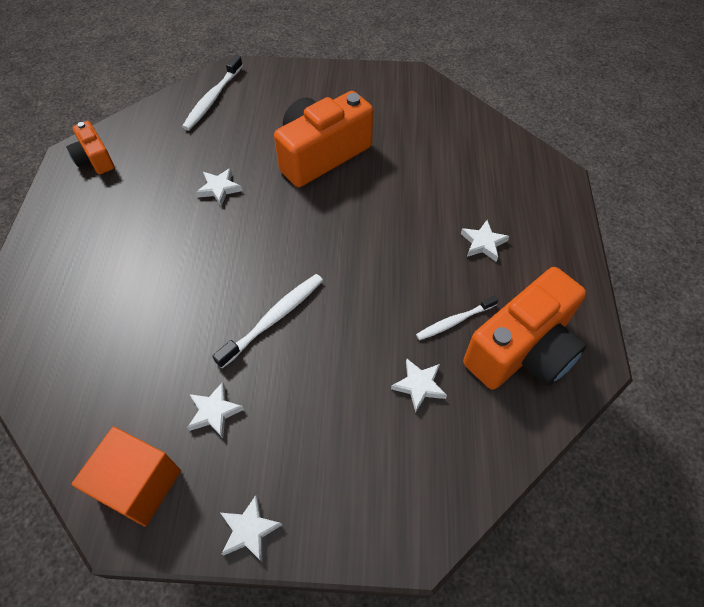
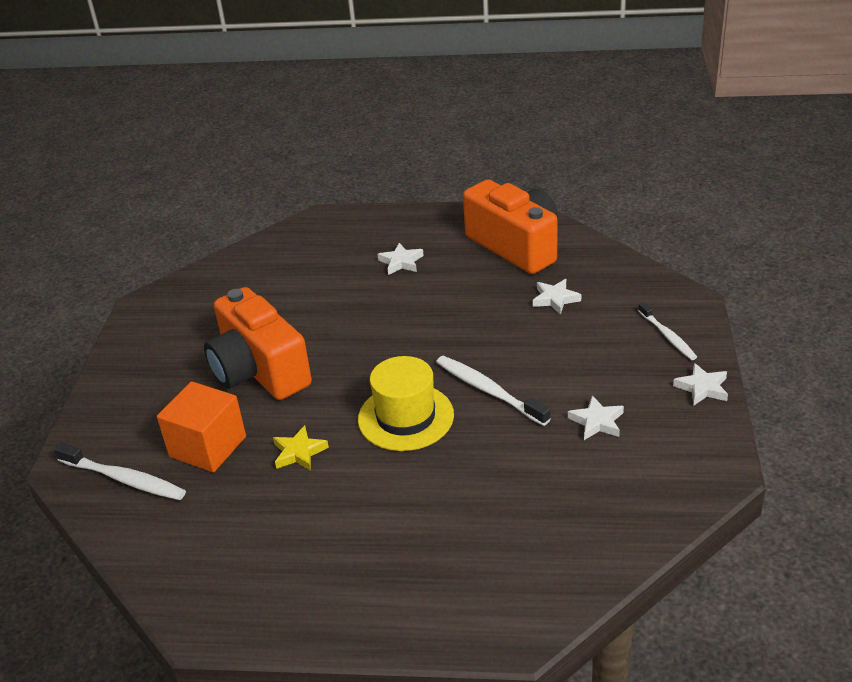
camera: 85 degrees left, 20 degrees down
orange camera [66,121,115,174] -> none
orange cube [71,427,181,527] -> orange cube moved to [157,381,246,473]
white star [196,168,242,206] -> yellow star [273,425,329,471]
white toothbrush [416,295,498,340] -> white toothbrush moved to [638,302,697,360]
none -> yellow hat [358,356,454,451]

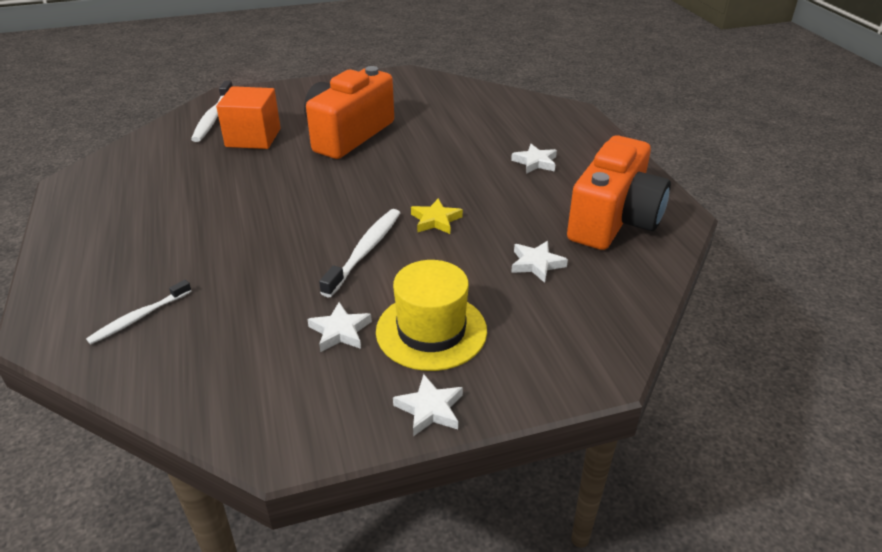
camera: 65 degrees right, 0 degrees up
yellow star [273,425,329,471] -> yellow star moved to [411,198,463,234]
yellow hat [358,356,454,451] -> yellow hat moved to [376,260,487,371]
white toothbrush [638,302,697,360] -> white toothbrush moved to [86,280,192,344]

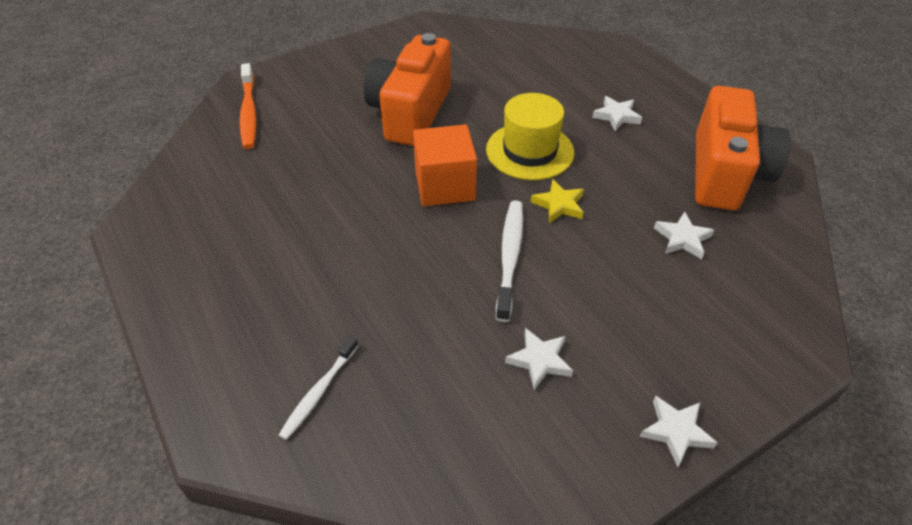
camera: 15 degrees left, 10 degrees up
white toothbrush [191,81,232,142] -> orange toothbrush [239,63,257,149]
orange cube [216,86,281,149] -> orange cube moved to [413,124,477,206]
yellow hat [376,260,487,371] -> yellow hat moved to [486,93,574,180]

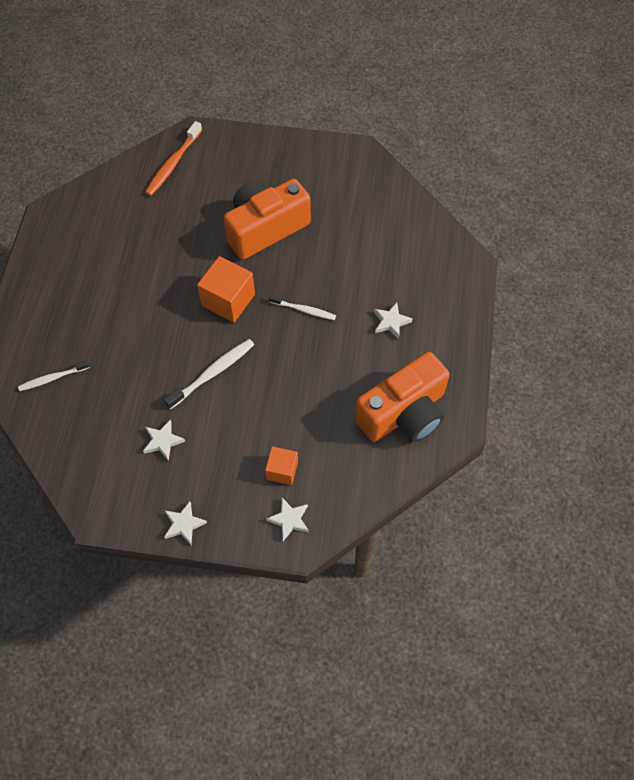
camera: 40 degrees right, 15 degrees up
yellow hat [486,93,574,180] -> white toothbrush [269,295,336,320]
yellow star [531,179,584,223] -> none
white star [654,212,714,259] -> white star moved to [266,498,309,541]
none -> orange cube [265,446,298,485]

